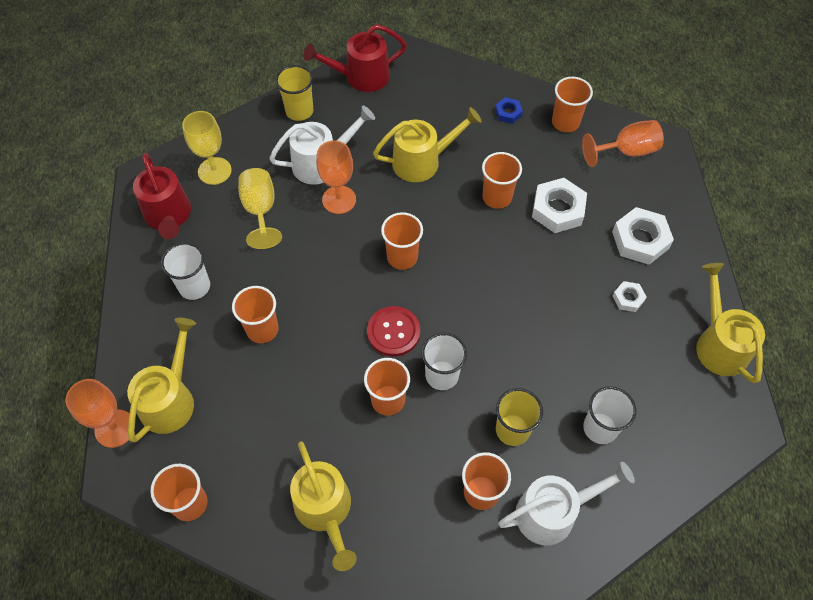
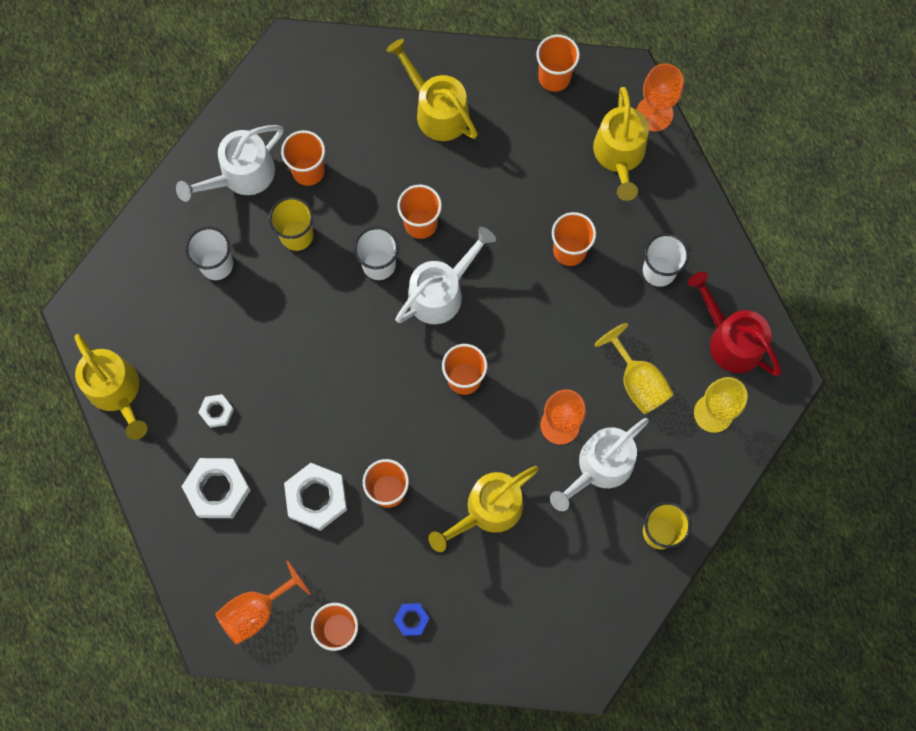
camera: 160 degrees right, 15 degrees up
red watering can [304,24,407,92] -> none
red button [367,306,420,356] -> white watering can [395,227,496,324]

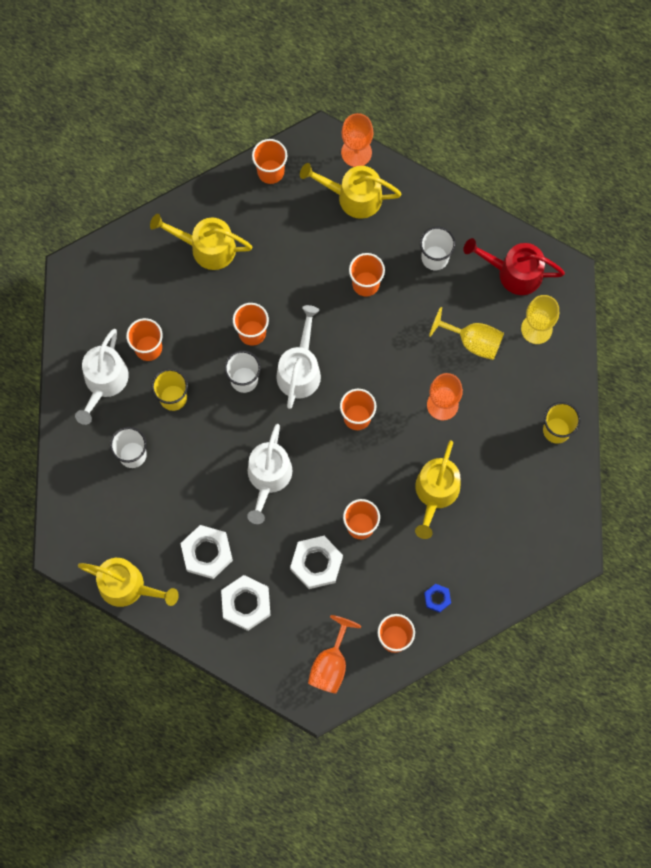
camera: 35 degrees left, 0 degrees up
white nut [198,394,234,428] -> white nut [180,525,233,579], size x1.89
white watering can [550,418,649,511] -> white watering can moved to [247,424,292,524]
yellow watering can [593,87,649,201] -> yellow watering can turned 135 degrees clockwise [300,163,402,219]

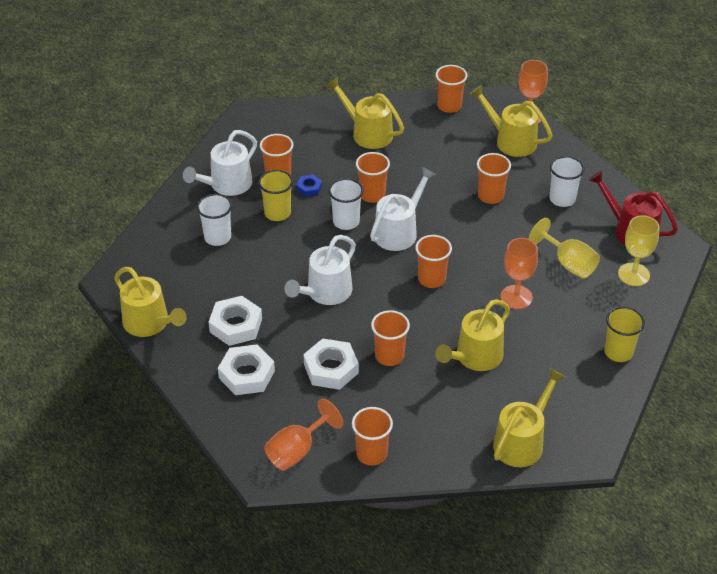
camera: 25 degrees right, 30 degrees down
blue nut [424,584,451,613] -> blue nut moved to [297,175,322,197]
none -> yellow watering can [493,368,565,467]

